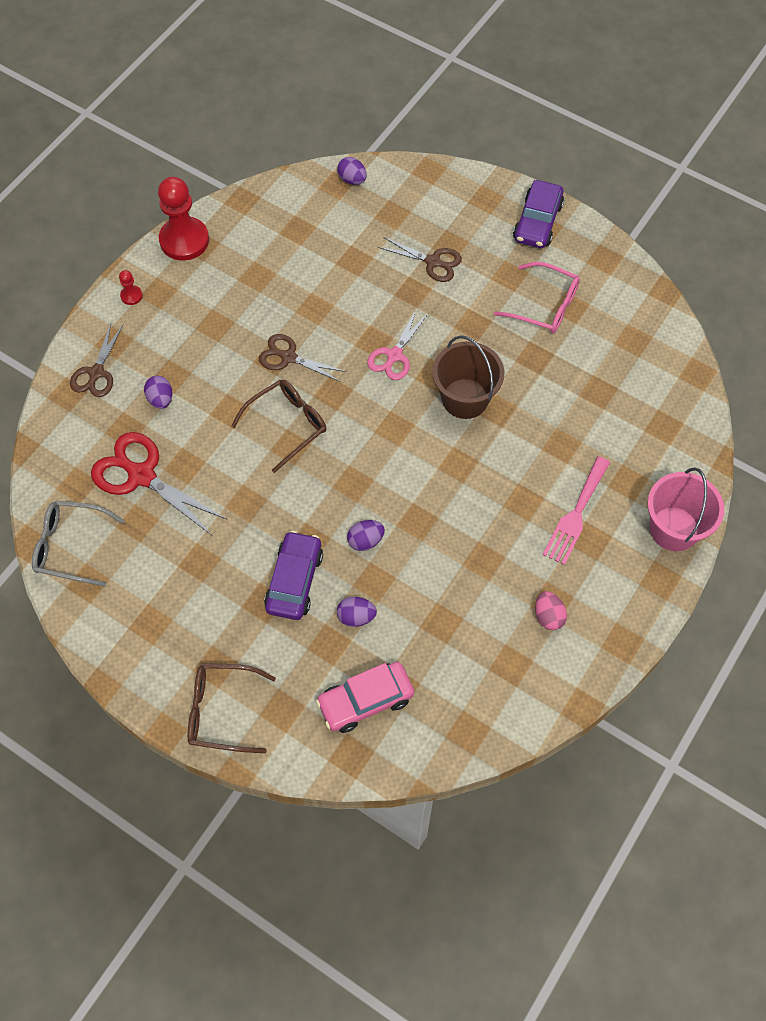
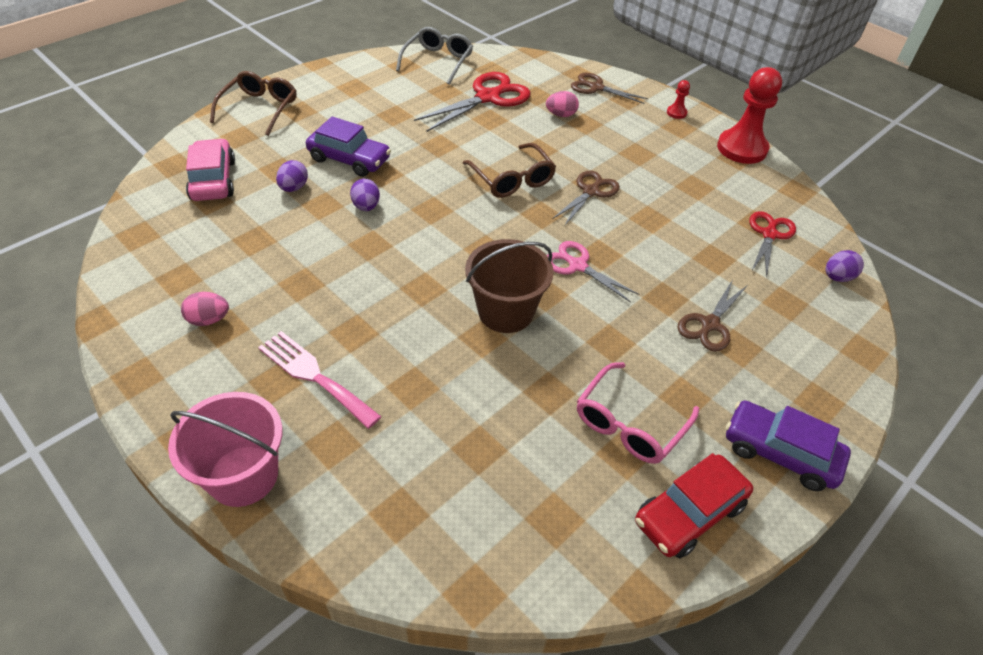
camera: 100 degrees right, 15 degrees down
purple egg [144,376,173,409] -> pink egg [546,91,579,117]
none -> red car [635,453,753,558]
none -> red scissors [750,211,796,277]

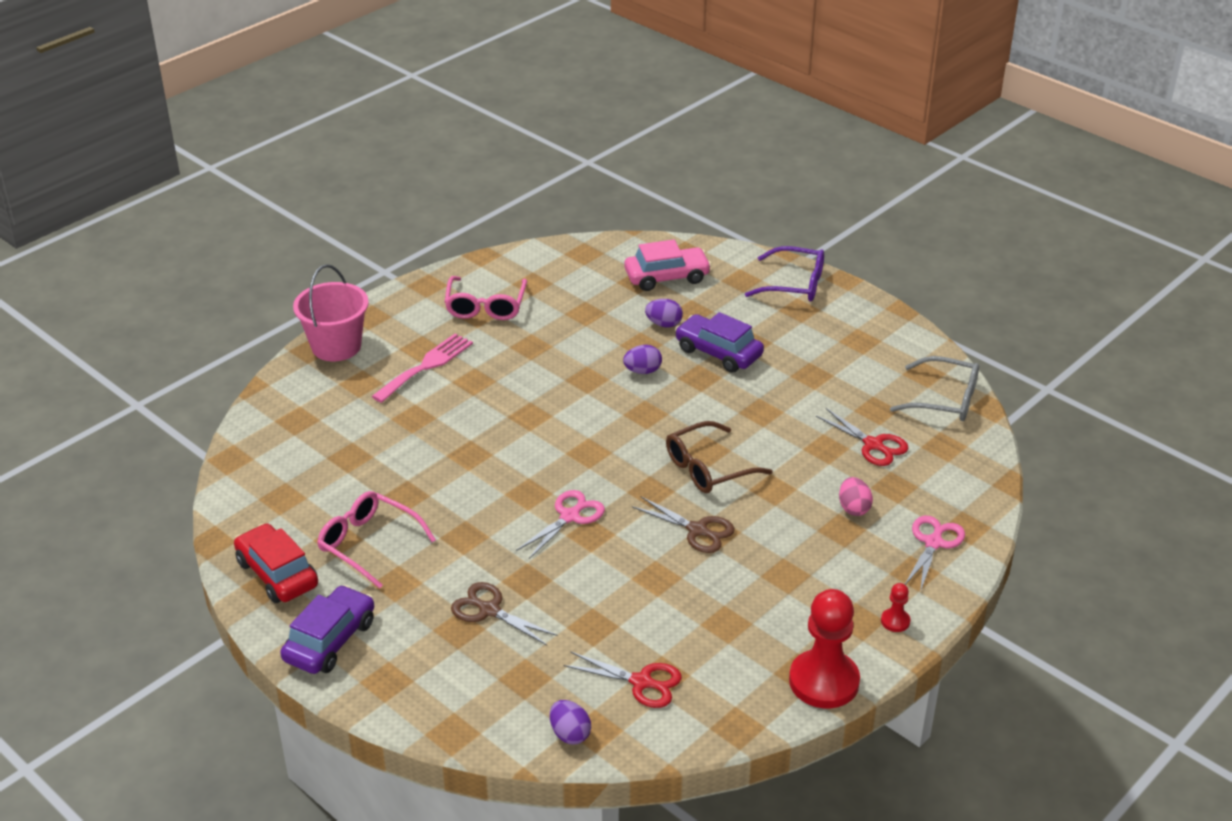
camera: 90 degrees right, 10 degrees down
pink egg [181,292,229,326] -> pink glasses [444,276,527,320]
brown glasses [210,71,297,136] -> purple glasses [745,246,824,302]
purple car [306,117,391,177] -> purple car turned 105 degrees clockwise [675,312,764,373]
red scissors [414,72,531,132] -> red scissors [816,408,908,466], size x0.62
brown bucket [465,239,554,333] -> none
brown scissors [571,73,648,104] -> pink scissors [905,516,965,592]

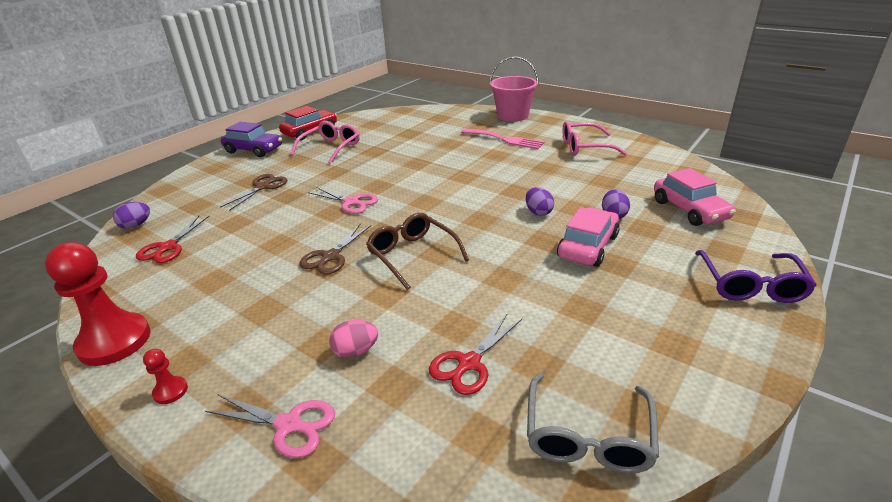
camera: 85 degrees right, 5 degrees down
purple car [675,312,764,373] -> pink car [557,207,620,267]

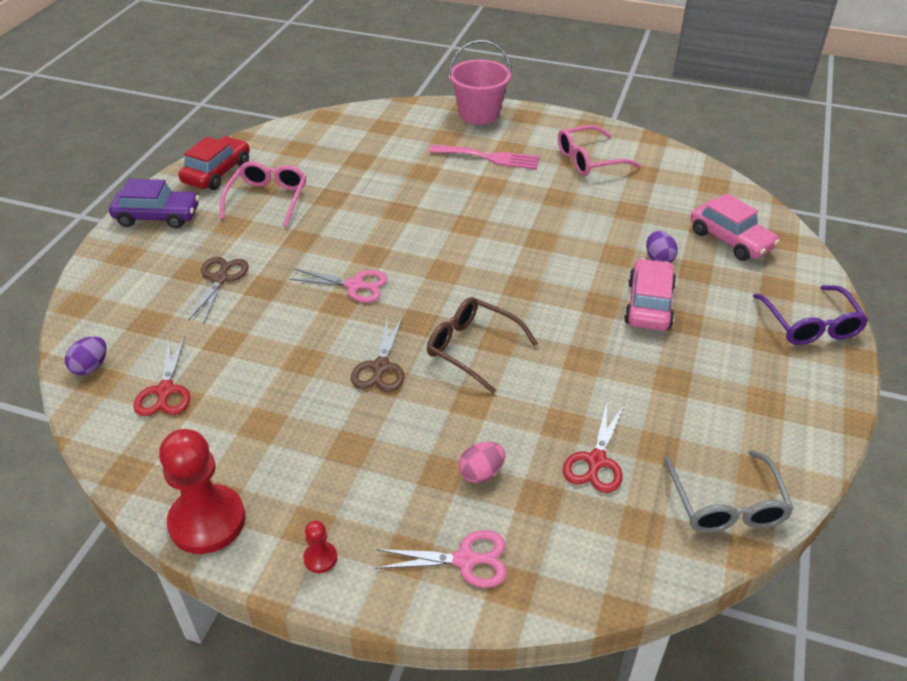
camera: 20 degrees left, 10 degrees up
purple egg [526,187,554,216] -> none

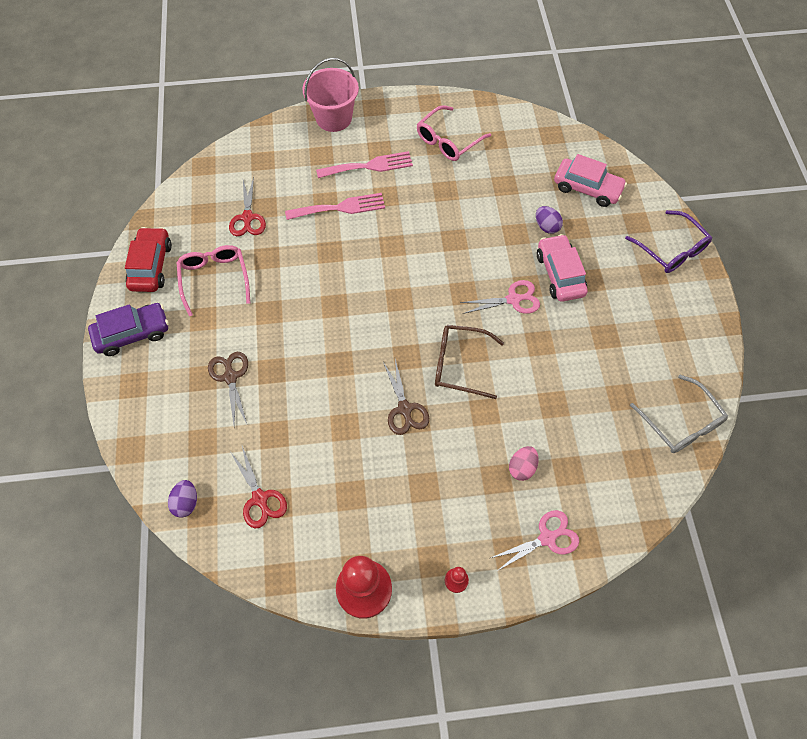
camera: 25 degrees left, 20 degrees up
pink scissors [289,268,388,303] -> pink scissors moved to [460,280,540,314]
red scissors [563,402,624,493] -> red scissors moved to [229,177,266,236]
none -> pink fork [285,193,385,220]

